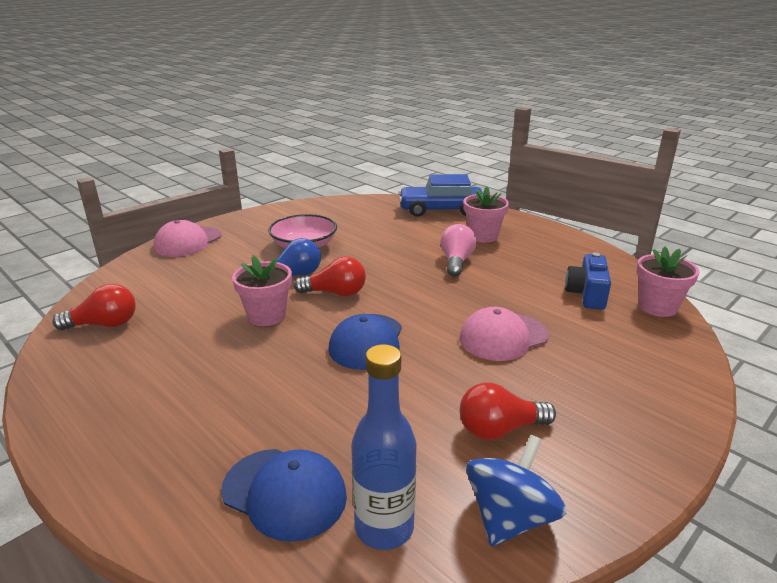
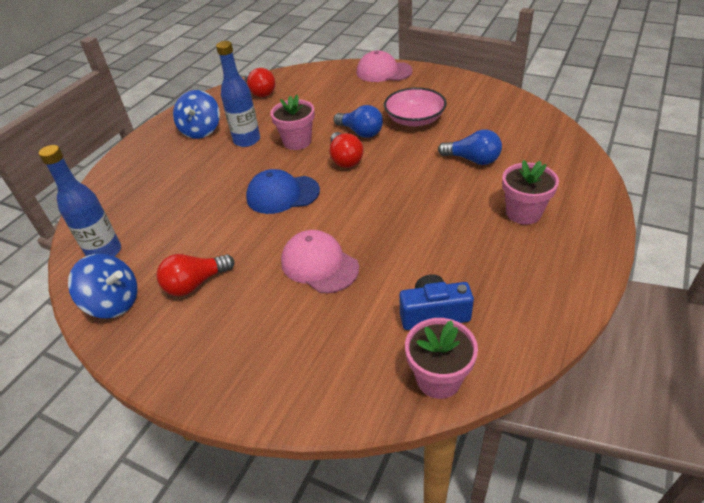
camera: 75 degrees right, 15 degrees up
blue cap [221,449,347,542] -> none
blue car [398,174,483,217] -> none
pink light bulb [440,224,476,277] -> none
red light bulb [460,382,556,440] -> red light bulb turned 90 degrees counterclockwise [157,254,234,296]
none -> blue spinning top [173,90,220,139]
none -> blue bottle [216,41,260,147]
none -> blue light bulb [438,130,502,165]

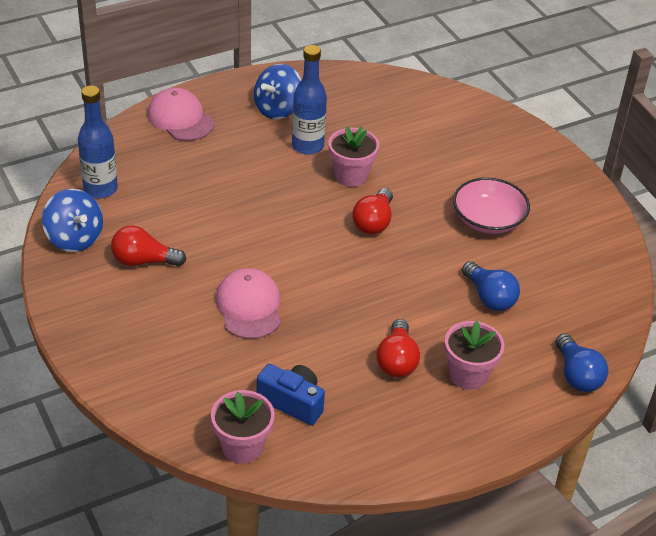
camera: 30 degrees right, 0 degrees up
red light bulb [245,68,276,97] -> red light bulb moved to [377,319,420,377]
blue cap [246,169,320,214] -> none
blue light bulb [333,105,383,138] -> blue light bulb moved to [556,333,608,392]
pink cap [356,50,413,82] -> pink cap moved to [148,88,214,141]

